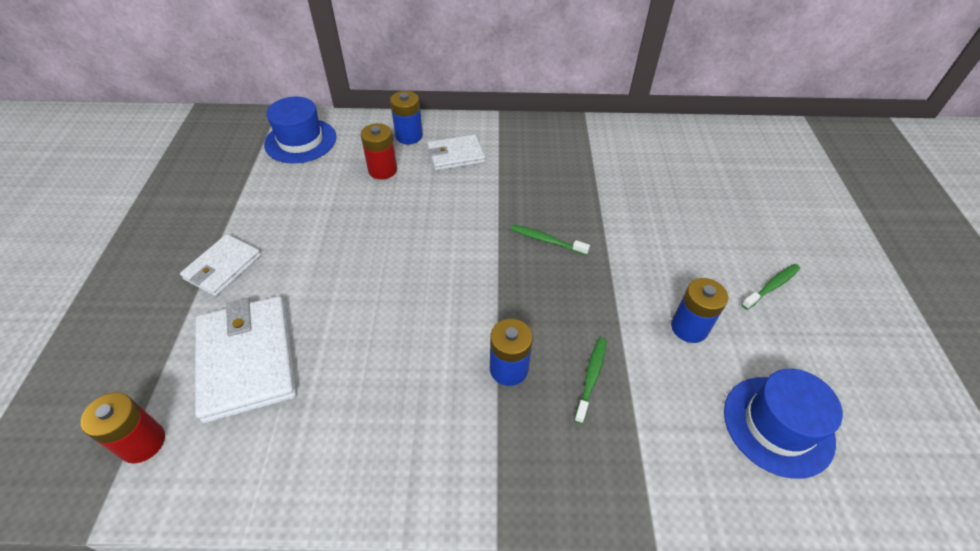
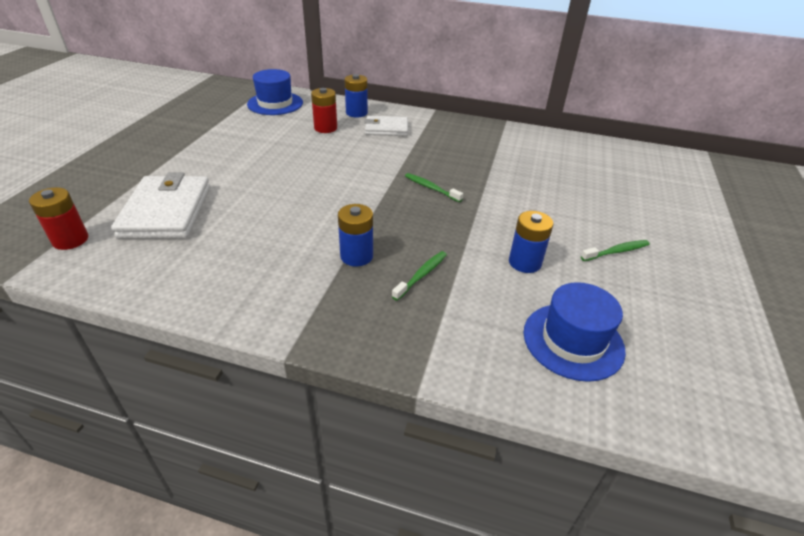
camera: 15 degrees right, 10 degrees down
white wallet [180,234,261,297] -> none

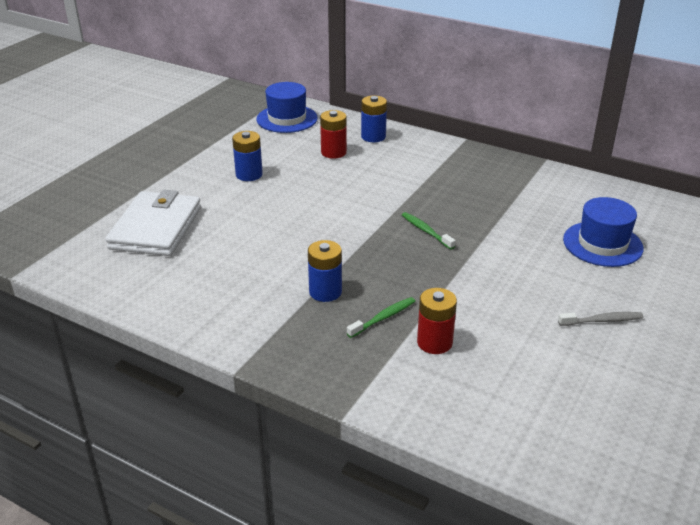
camera: 15 degrees right, 5 degrees down
red battery [29,187,88,250] -> red battery moved to [417,288,457,354]
white wallet [364,116,408,136] -> none
blue battery [509,211,553,273] -> blue battery moved to [232,131,263,181]
blue hat [524,282,626,382] -> blue hat moved to [563,197,644,267]
green toothbrush [581,240,650,261] -> grey toothbrush [558,312,644,326]

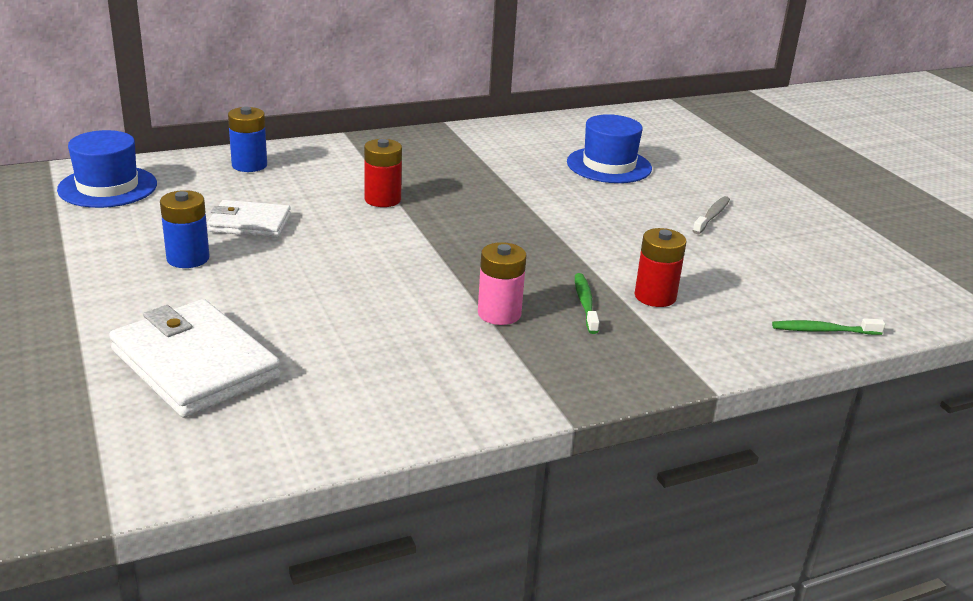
camera: 55 degrees left, 5 degrees down
blue battery [308,240,342,302] -> pink battery [478,242,526,325]
red battery [320,110,347,159] -> red battery moved to [364,139,402,207]
green toothbrush [402,212,456,250] -> green toothbrush moved to [772,318,885,335]
none -> white wallet [207,200,291,238]

